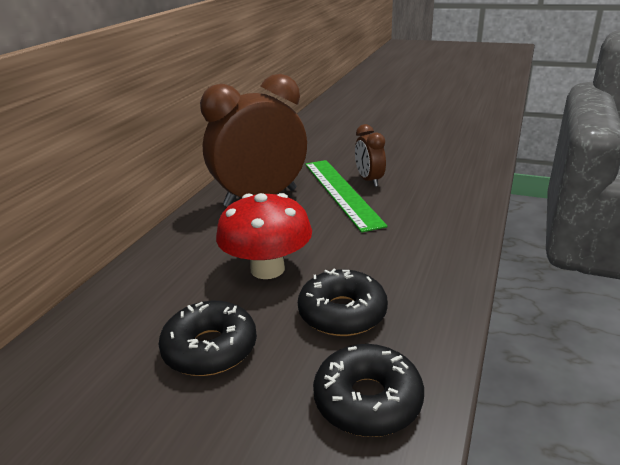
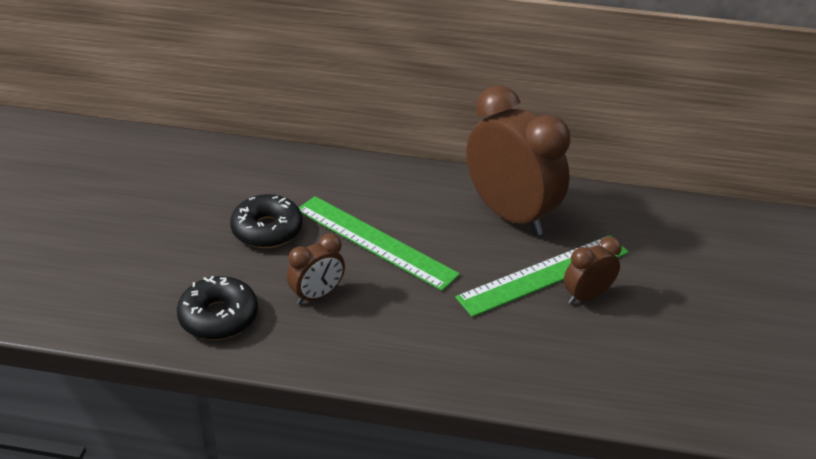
camera: 75 degrees right, 10 degrees up
red mushroom [216,193,312,279] -> green ruler [299,196,460,291]
black donut [298,269,388,336] -> brown clock [287,234,345,305]

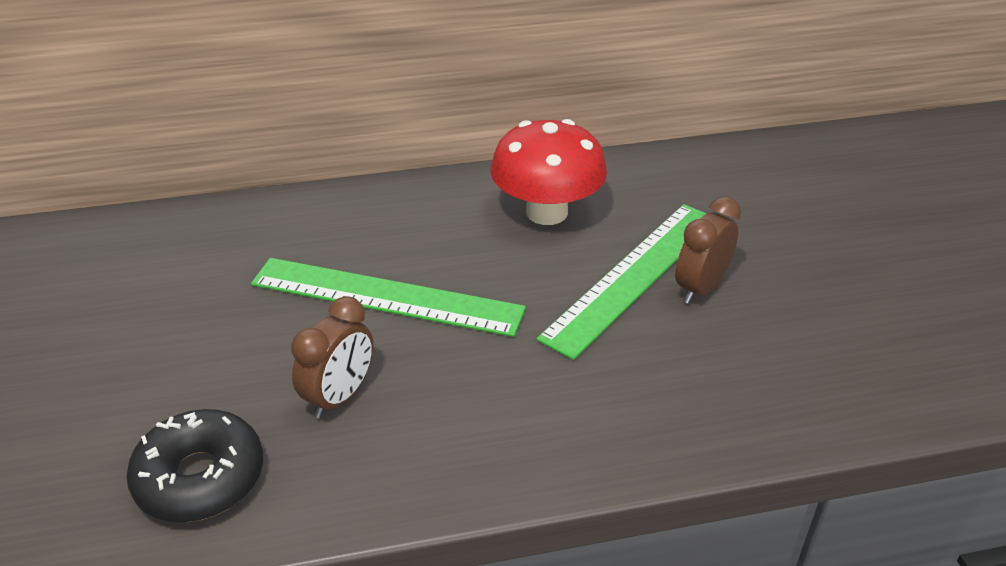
camera: 20 degrees left, 0 degrees up
black donut [230,194,303,248] -> none
brown clock [466,85,571,236] -> red mushroom [490,119,607,225]

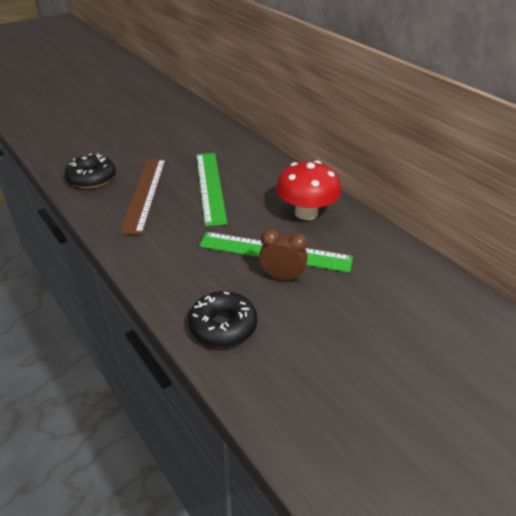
camera: 65 degrees right, 0 degrees up
brown clock [291,296,373,419] -> brown ruler [119,159,166,235]
none -> black donut [188,291,257,347]

